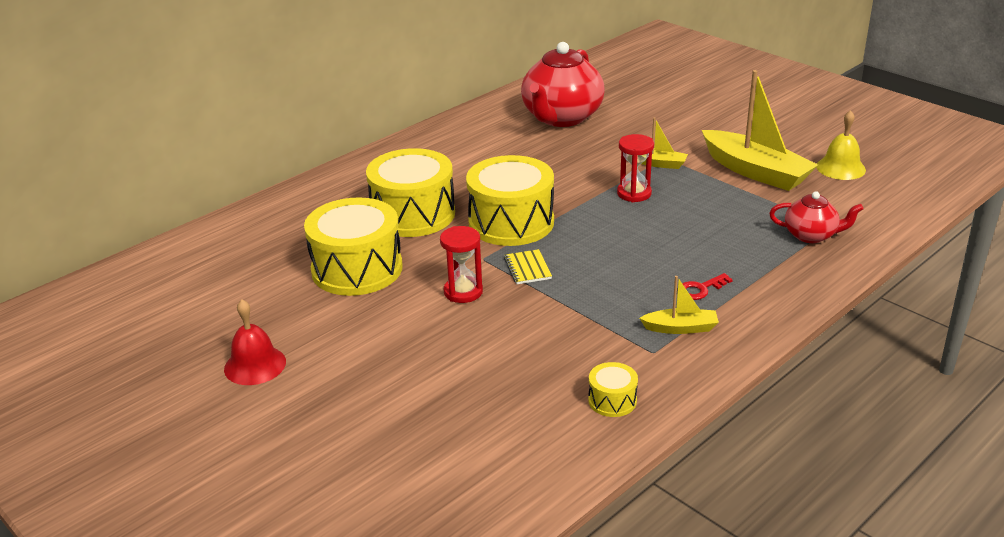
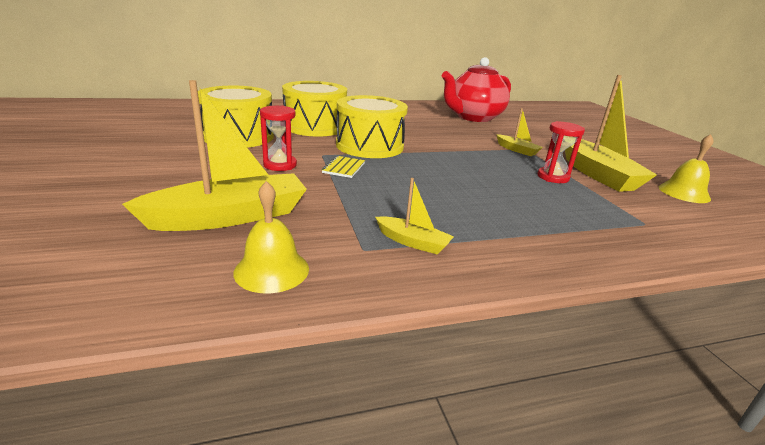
camera: 25 degrees right, 5 degrees down
red bell [224,299,286,385] -> none
yellow drum [588,362,638,417] -> yellow bell [233,181,309,293]
red hourglass [617,134,654,202] -> red hourglass moved to [538,121,585,183]
red key [682,273,733,300] -> none
red teapot [769,191,864,243] -> none
none -> yellow boat [122,80,307,231]

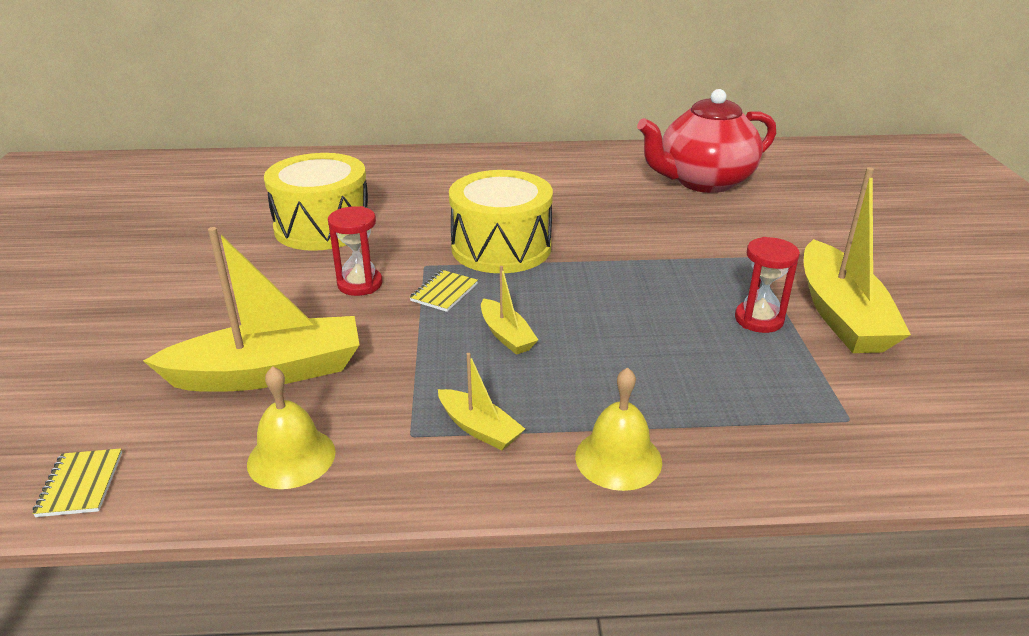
camera: 15 degrees right, 5 degrees up
yellow drum [282,81,347,137] -> none
yellow boat [496,108,543,156] -> yellow boat moved to [481,266,538,355]
yellow bell [658,134,714,203] -> yellow bell moved to [575,367,662,491]
none -> yellow notebook [32,448,122,517]

